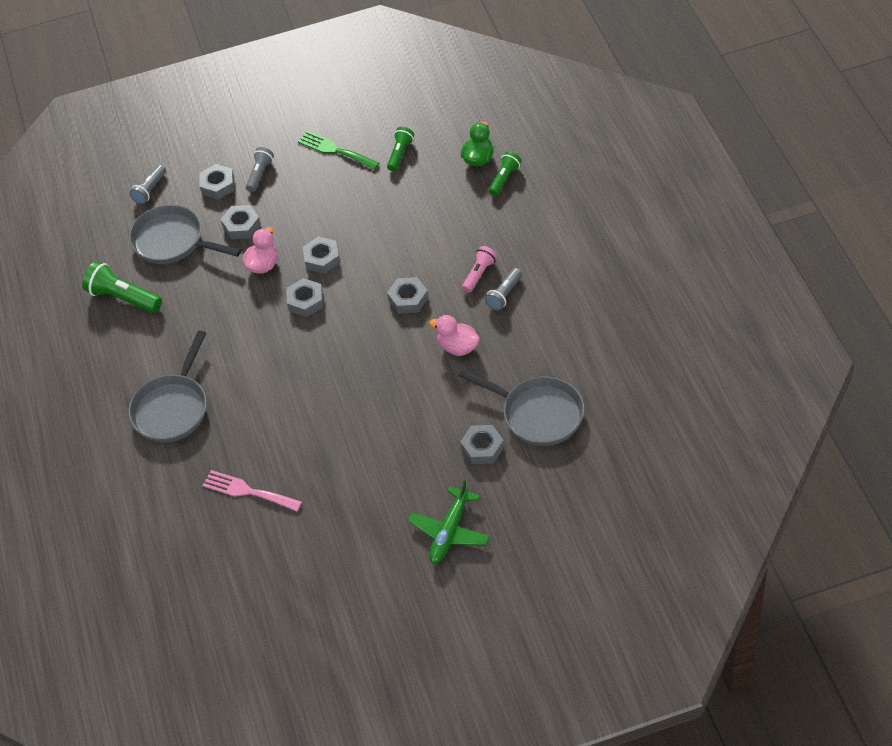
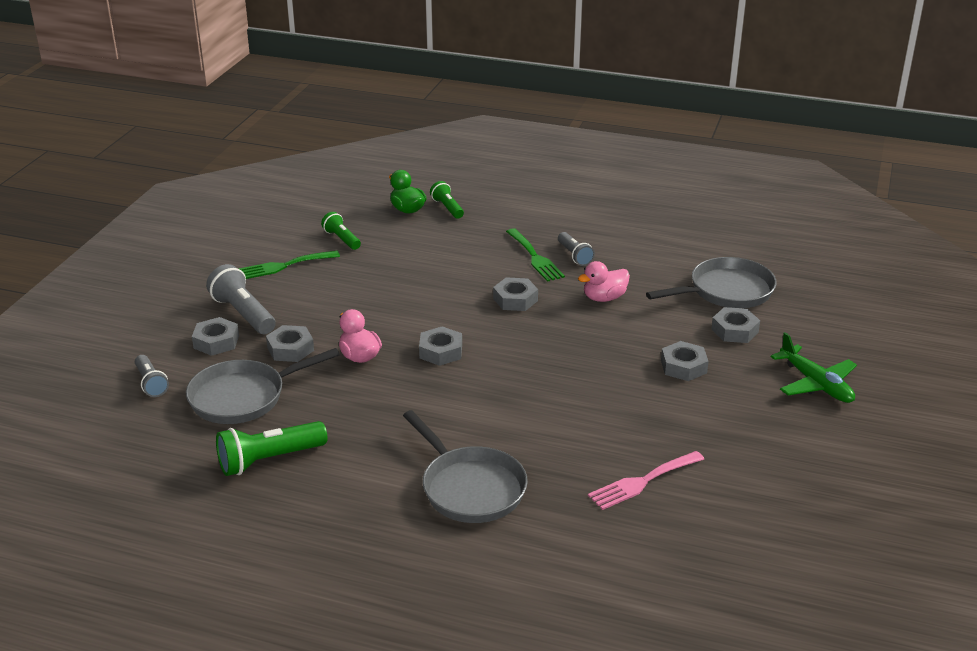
camera: 60 degrees left, 20 degrees down
grey flashlight [246,147,274,192] -> grey flashlight [206,264,276,334], size x1.63
grey nut [303,236,340,274] -> grey nut moved to [661,341,709,381]
pink flashlight [462,246,497,293] -> green fork [506,228,565,282]

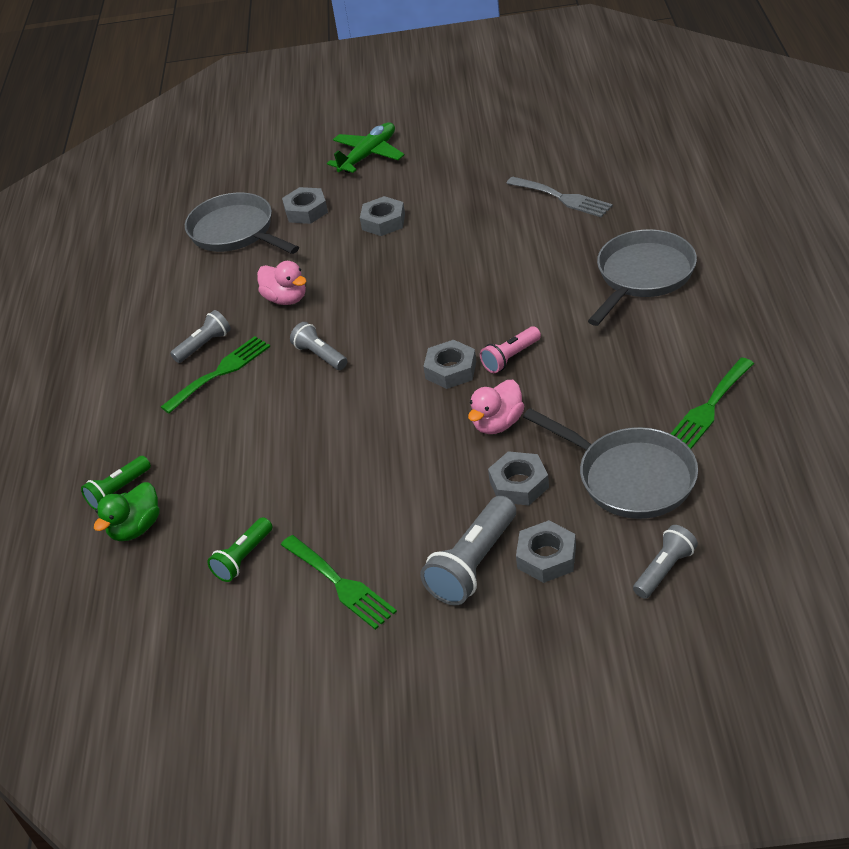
camera: 105 degrees left, 10 degrees up
green flashlight [216,421,328,476] -> green fork [671,357,754,449]
grey nut [493,277,538,311] -> grey flashlight [290,322,347,370]
pink fork [588,451,704,510] -> grey fork [506,177,613,217]
none -> pink flashlight [480,326,541,373]

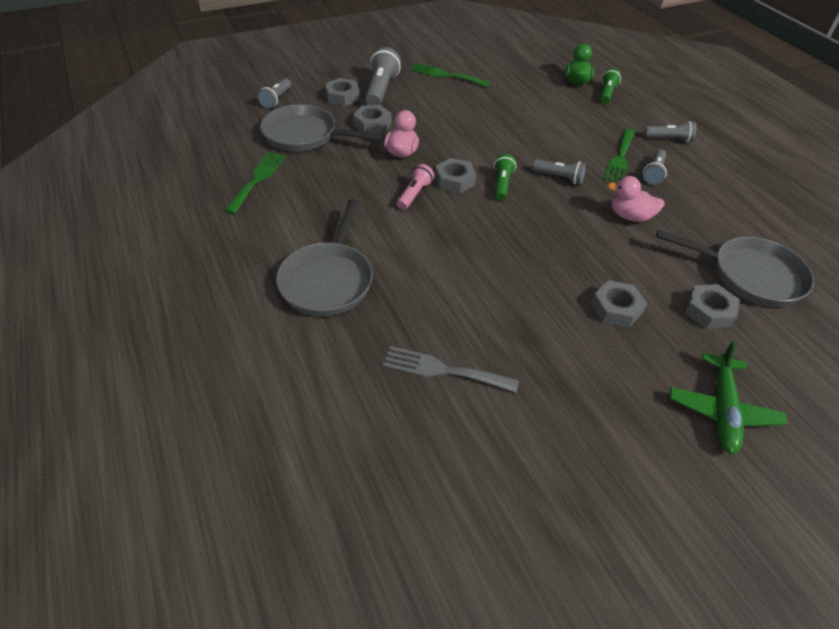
camera: 150 degrees right, 5 degrees up
green flashlight [207,517,272,582] -> green flashlight moved to [494,154,516,201]
none -> grey flashlight [644,121,697,143]

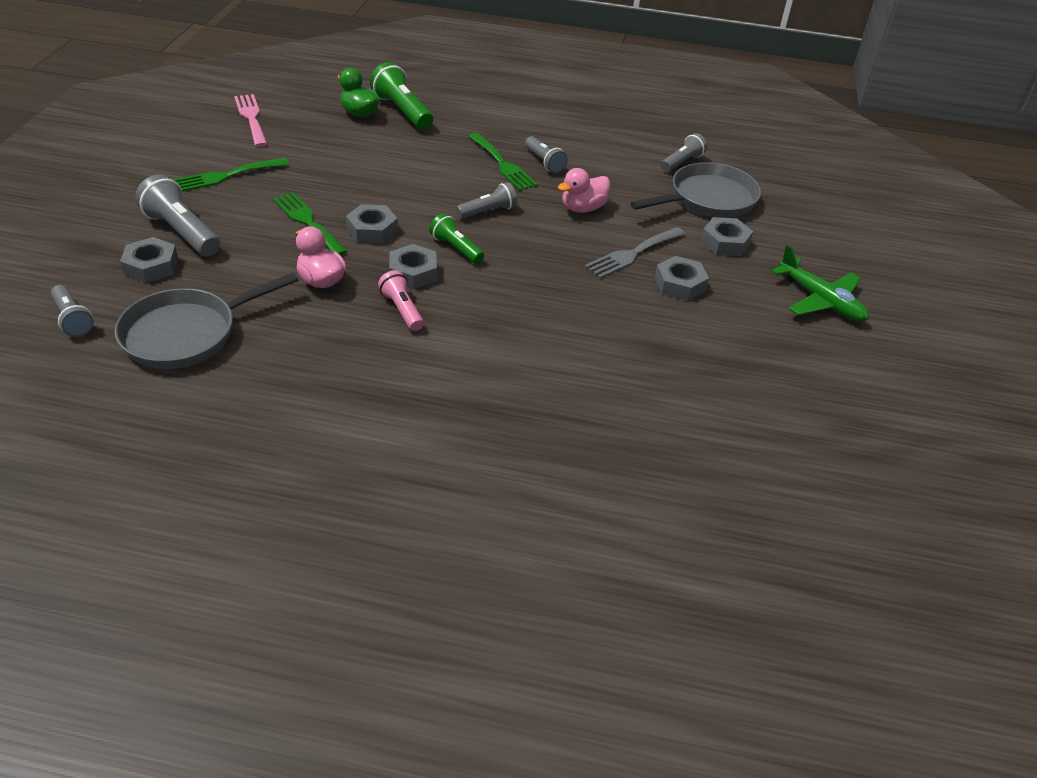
camera: 55 degrees left, 5 degrees down
green fork [225,152,286,214] -> green fork moved to [273,192,348,256]
grey pan [276,199,373,316] -> none
grey nut [353,105,391,133] -> grey nut moved to [346,204,398,244]
grey fork [383,346,519,392] -> grey fork moved to [585,227,685,278]
green flashlight [600,68,621,104] -> green flashlight [370,62,433,130], size x1.63
grey flashlight [644,121,697,143] -> grey flashlight moved to [661,133,707,172]
none -> pink fork [234,94,267,147]

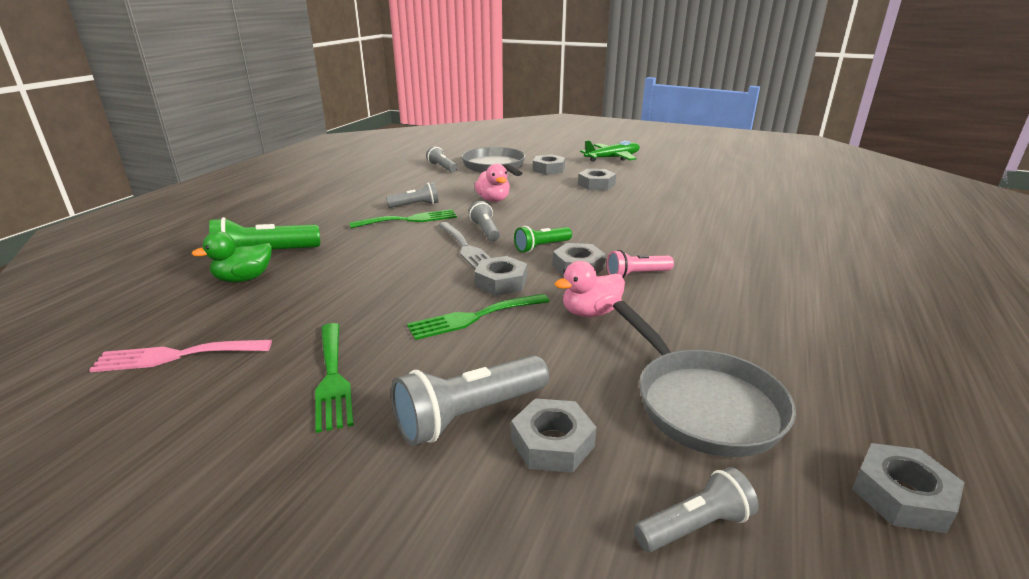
camera: 75 degrees left, 15 degrees down
grey fork [585,227,685,278] -> grey fork moved to [438,222,490,270]
none -> grey nut [852,443,965,533]

